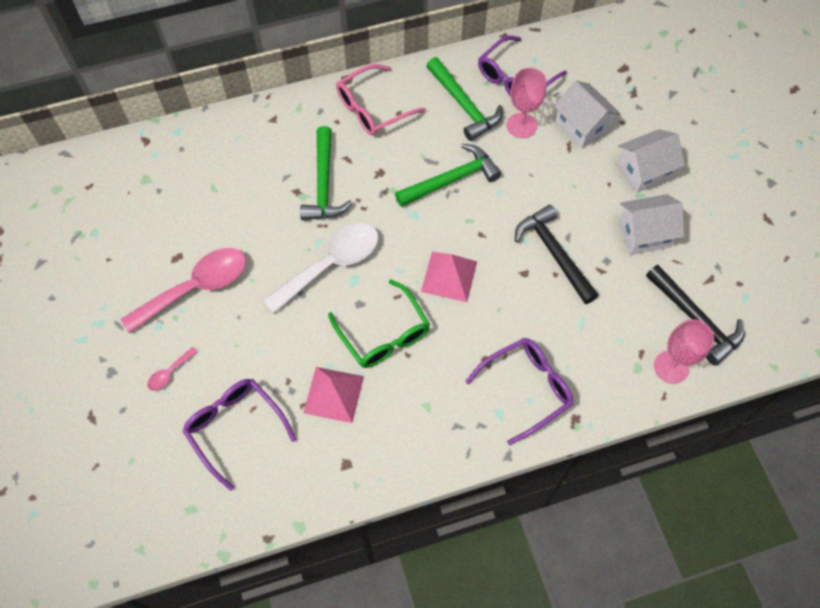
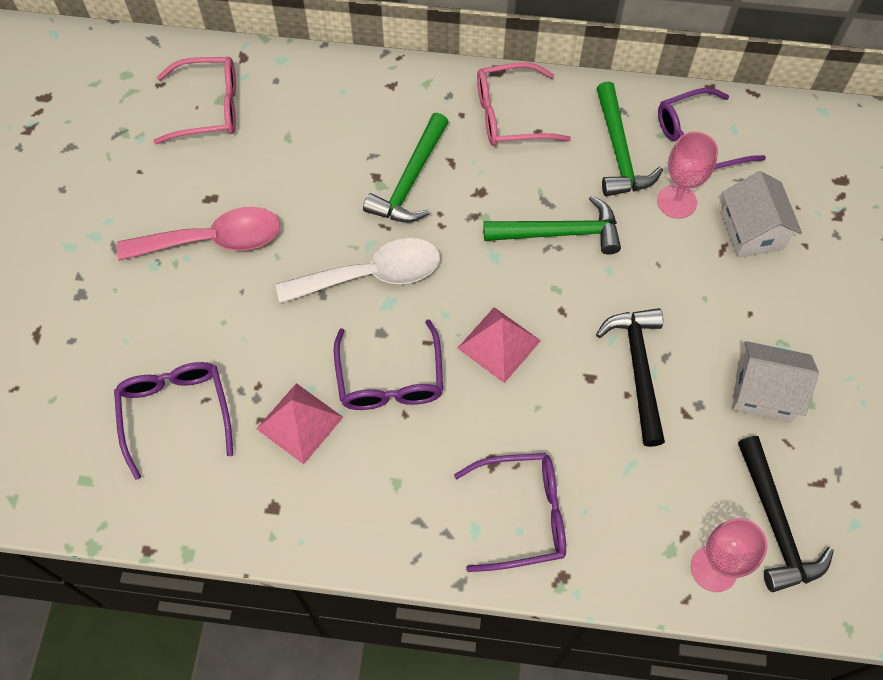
camera: 25 degrees right, 0 degrees up
pink spoon [147,347,198,391] -> none
green glasses [328,280,430,368] -> purple glasses [334,319,443,410]
white house [617,129,685,193] -> none
none -> pink glasses [154,57,236,144]

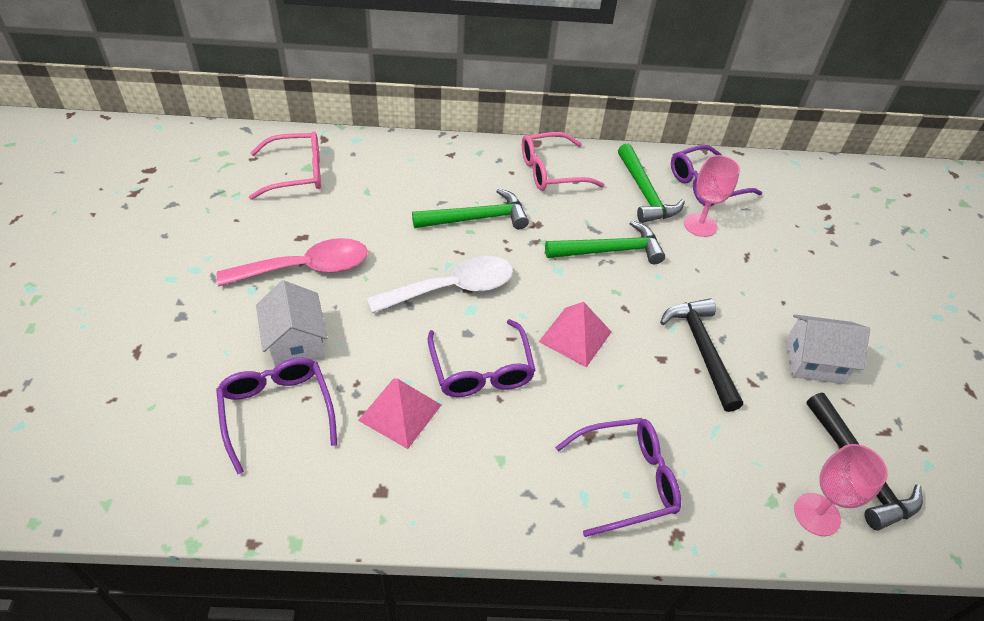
camera: 10 degrees left, 15 degrees down
green hammer [363,113,449,223] -> green hammer turned 120 degrees counterclockwise [412,188,529,229]
white house [721,171,802,258] -> white house moved to [256,280,328,367]

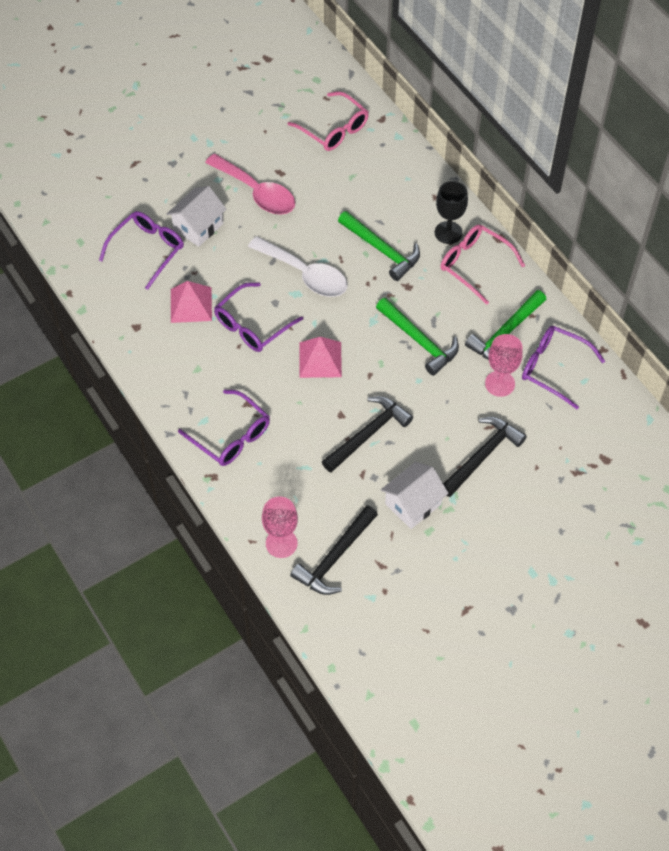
camera: 60 degrees right, 10 degrees up
white house [785,314,870,384] -> white house turned 75 degrees clockwise [381,462,449,529]
none -> black goblet [435,181,468,244]
none -> black hammer [443,417,527,497]

